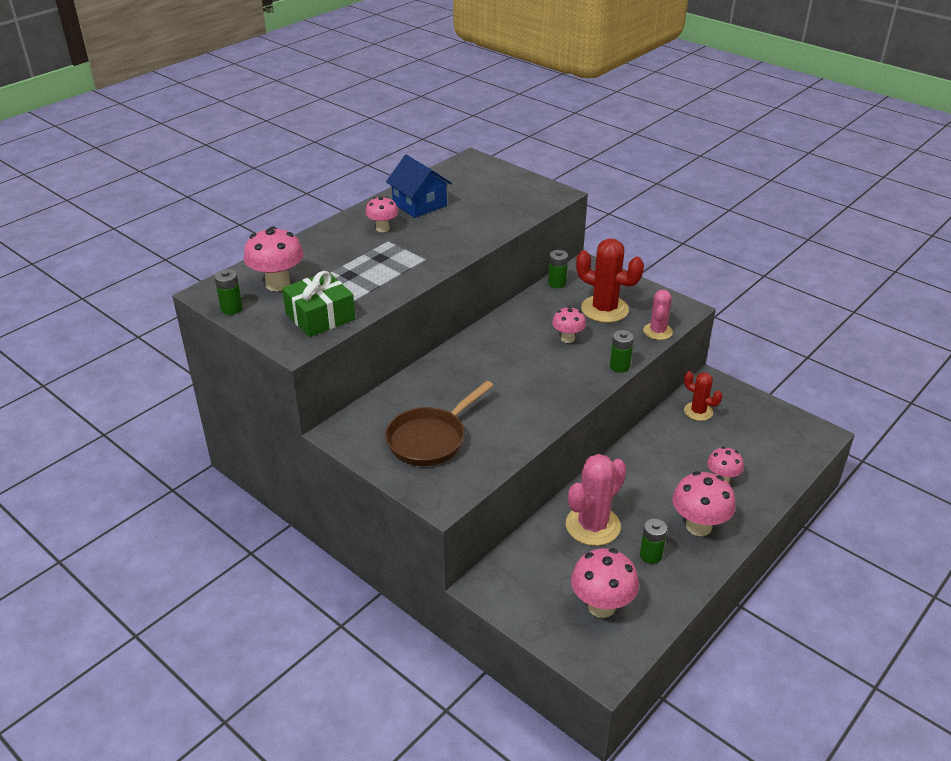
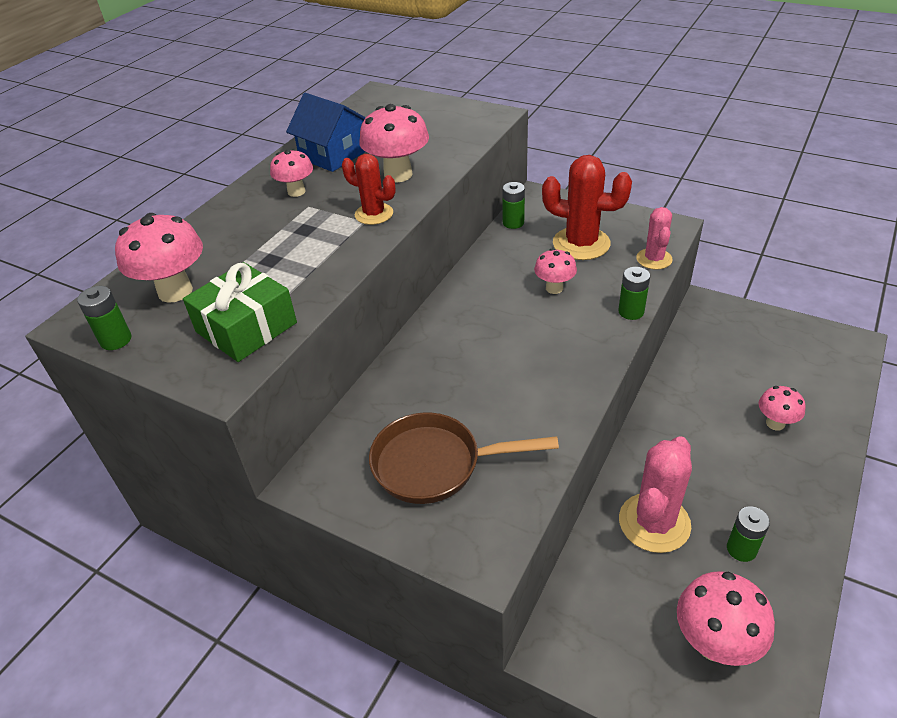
camera: 10 degrees left, 5 degrees up
brown pan [385,381,494,466] -> brown pan turned 60 degrees clockwise [369,413,559,504]
pink mushroom [673,471,736,536] -> pink mushroom moved to [359,104,429,182]
red cactus [684,371,722,421] -> red cactus moved to [342,154,395,225]

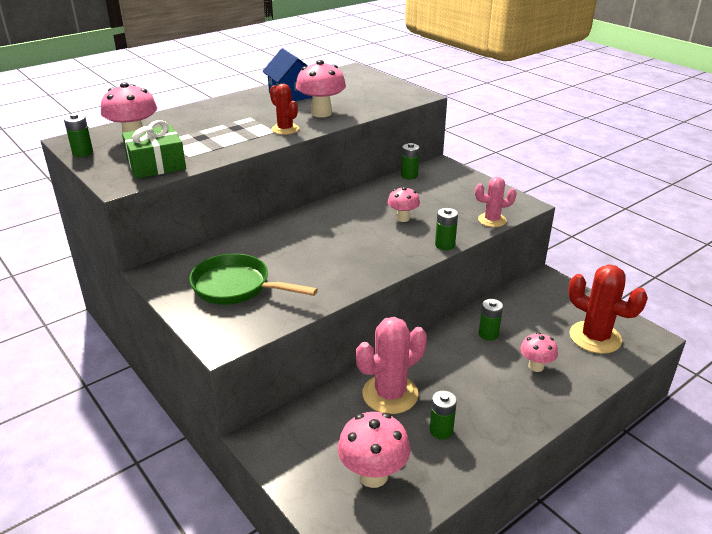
camera: 20 degrees right, 10 degrees down
pink mushroom [270,149,313,197] -> none
brown pan [369,413,559,504] -> green pan [189,253,318,305]
red cactus [542,155,632,260] -> red cactus moved to [568,265,648,354]
pink cactus [636,207,673,270] -> pink cactus turned 60 degrees clockwise [475,177,516,227]
none -> green battery [479,299,503,341]

